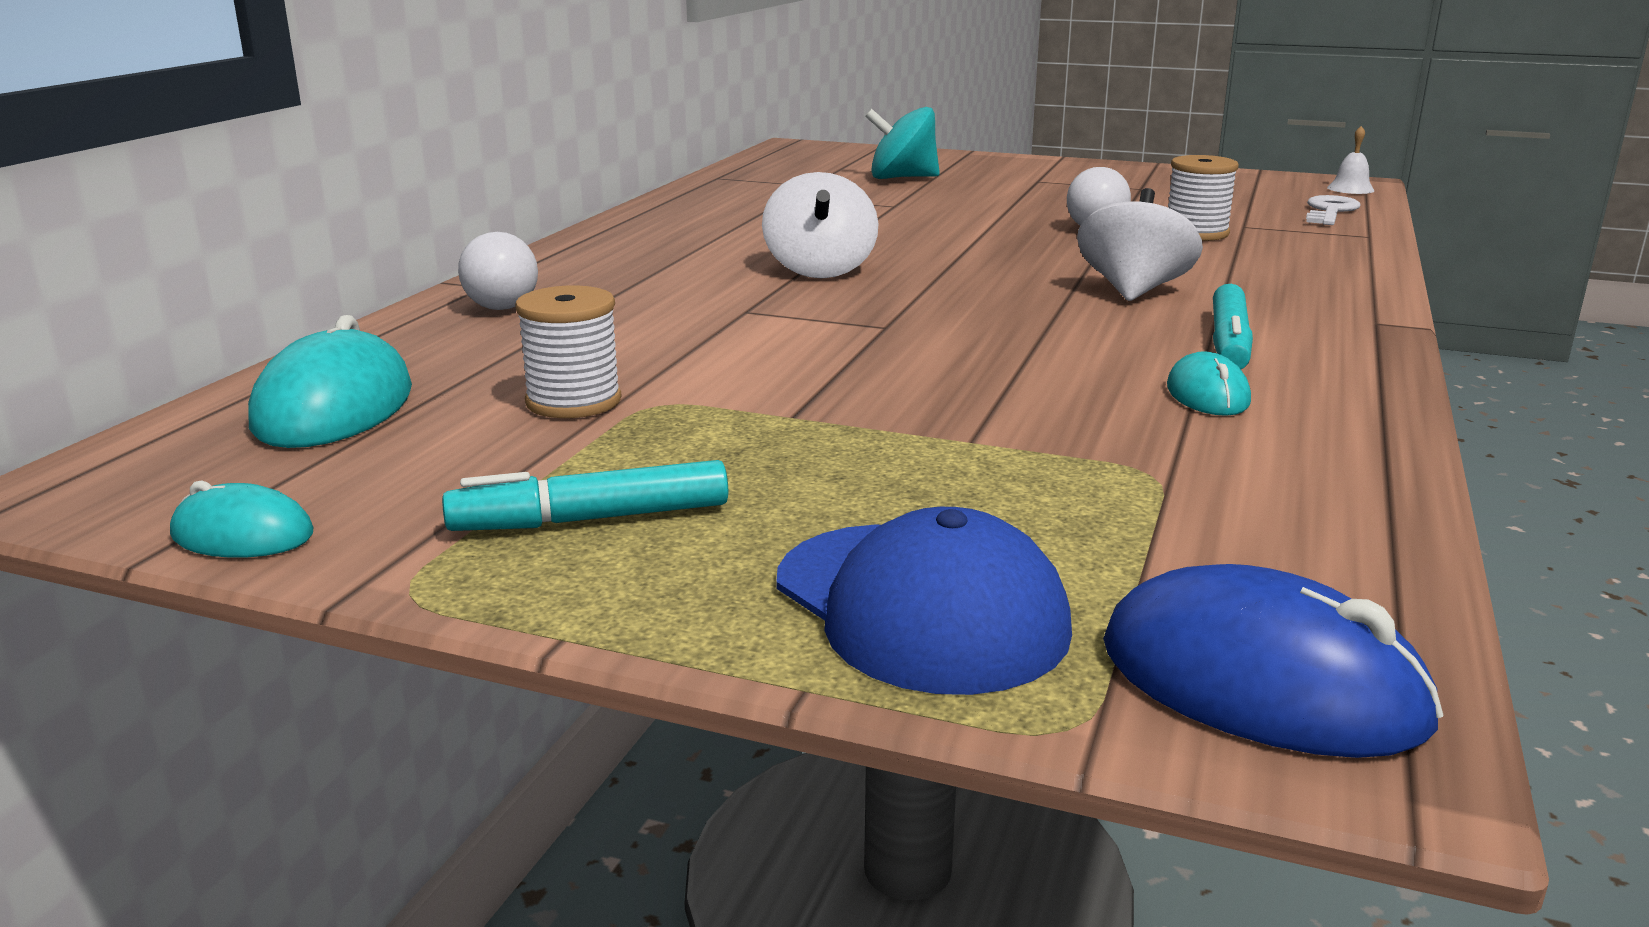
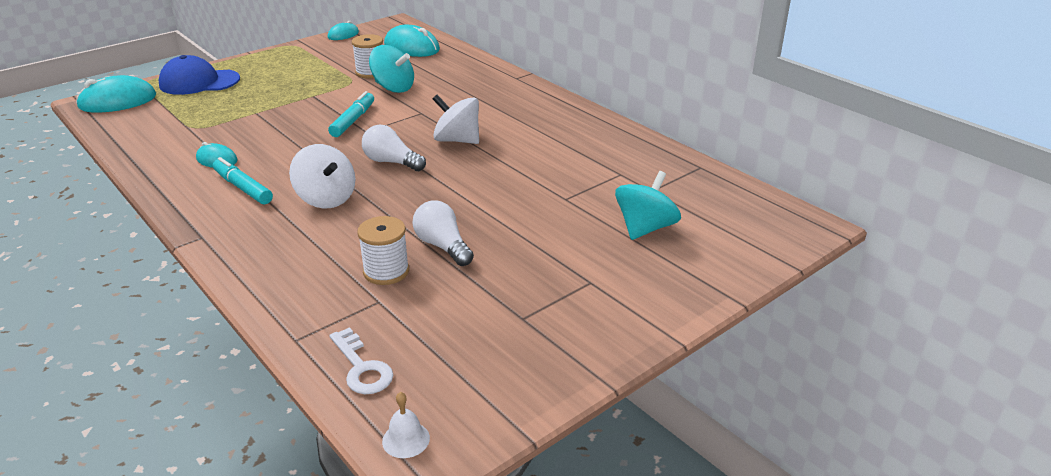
camera: 120 degrees right, 10 degrees up
turquoise marker [442,460,728,531] -> turquoise marker moved to [328,91,374,137]
white light bulb [458,232,538,310] -> white light bulb moved to [362,124,426,171]
blue mouse [1103,564,1443,758] -> turquoise mouse [76,75,156,113]
none -> turquoise spinning top [369,45,414,93]

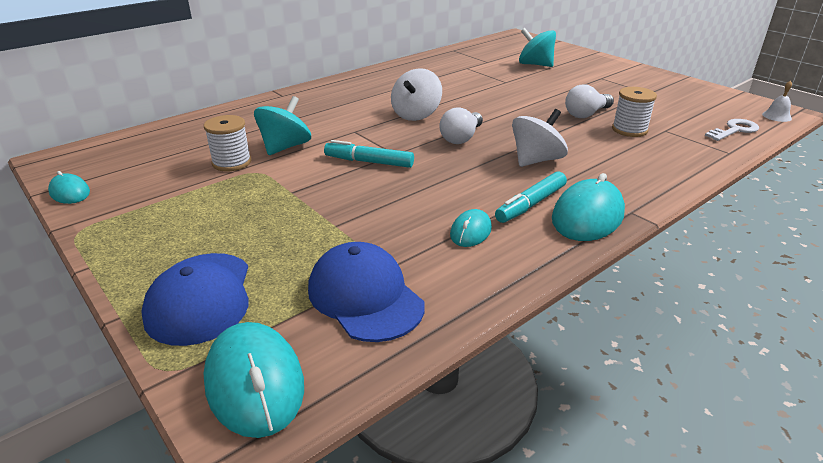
camera: 90 degrees left, 0 degrees up
turquoise mouse [384,25,440,57] -> turquoise mouse moved to [552,173,625,241]
none -> blue cap [308,242,425,342]

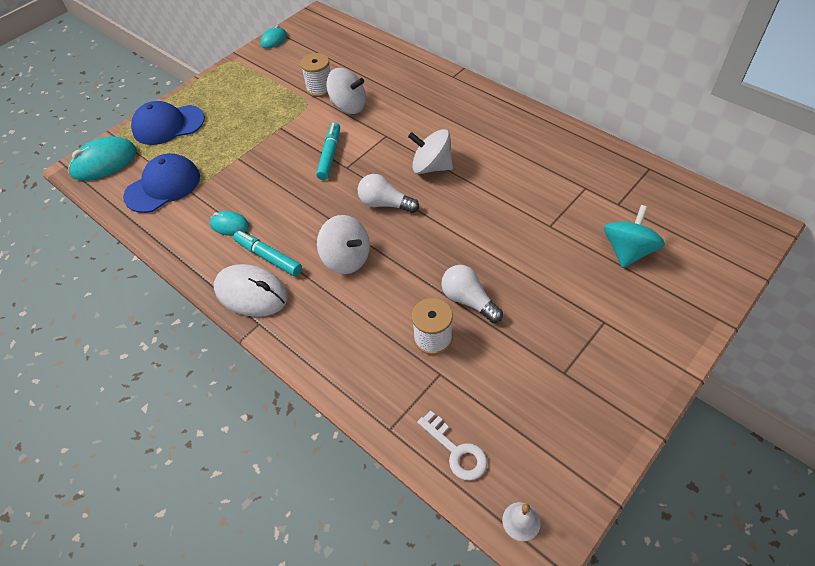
camera: 85 degrees right, 20 degrees up
turquoise spinning top [254,96,311,155] -> white spinning top [326,68,366,114]
turquoise mouse [552,173,625,241] -> white mouse [214,264,288,317]

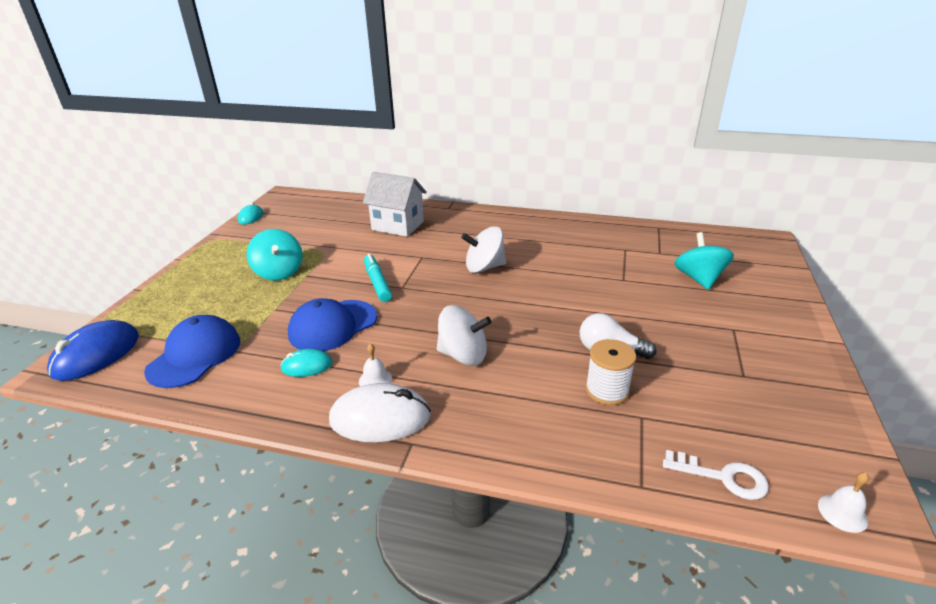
camera: 30 degrees left, 20 degrees down
turquoise mouse [68,136,137,181] -> blue mouse [47,320,139,381]
blue cap [131,101,205,145] -> blue cap moved to [288,298,377,351]
turquoise marker [233,231,302,276] -> white bell [359,343,392,386]
white spool [300,53,331,97] -> none
white spinning top [326,68,366,114] -> none
white light bulb [358,174,419,213] -> none
none -> turquoise spinning top [247,229,303,281]
none -> white house [363,172,427,237]

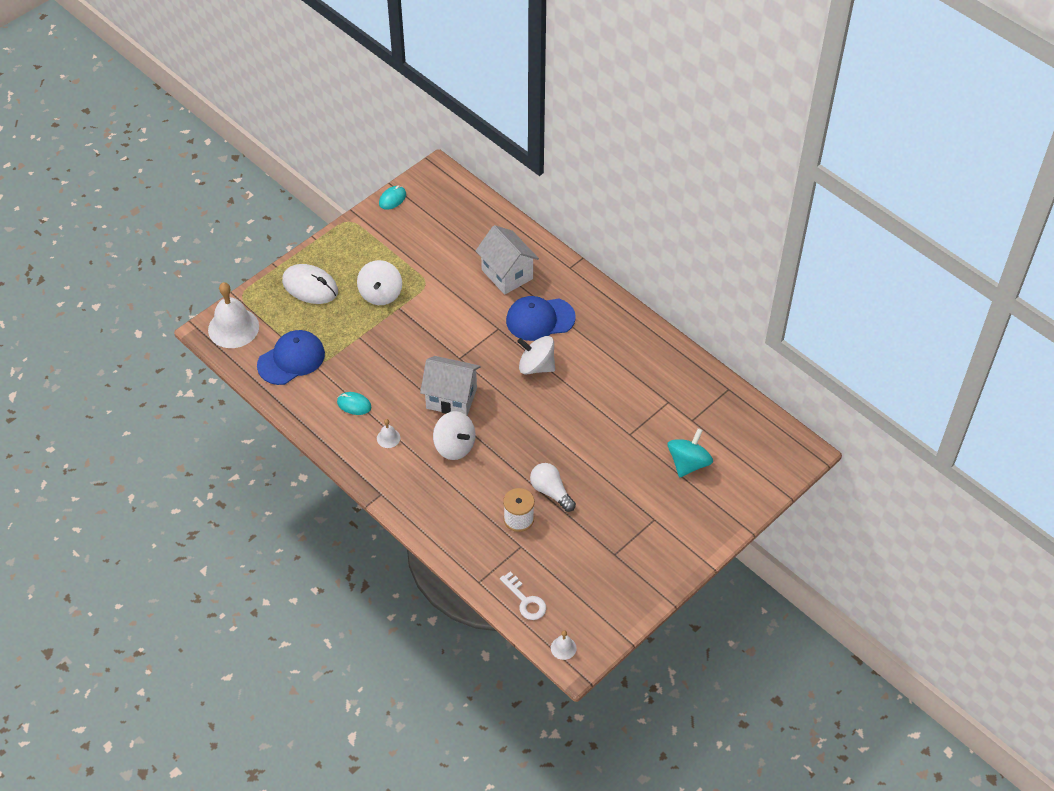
camera: 30 degrees right, 20 degrees up
blue mouse [47,320,139,381] -> white bell [208,282,259,348]
turquoise spinning top [247,229,303,281] -> white spinning top [357,260,402,305]
blue cap [288,298,377,351] -> blue cap moved to [506,296,576,341]
white mouse [329,383,431,443] -> white mouse moved to [282,264,338,304]
turquoise marker [364,254,392,302] -> none
none -> white house [420,356,481,415]

